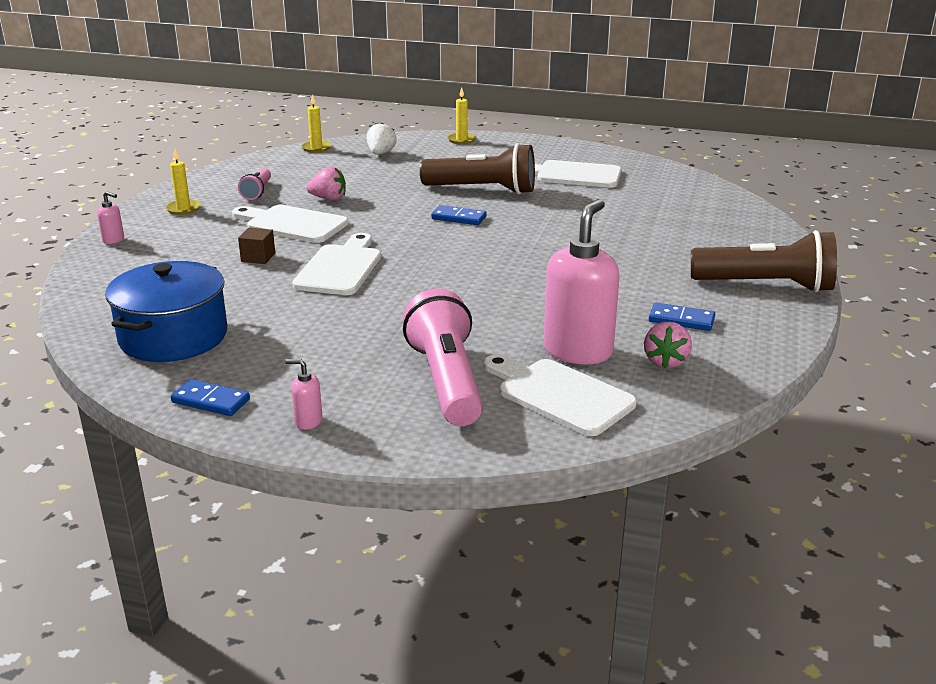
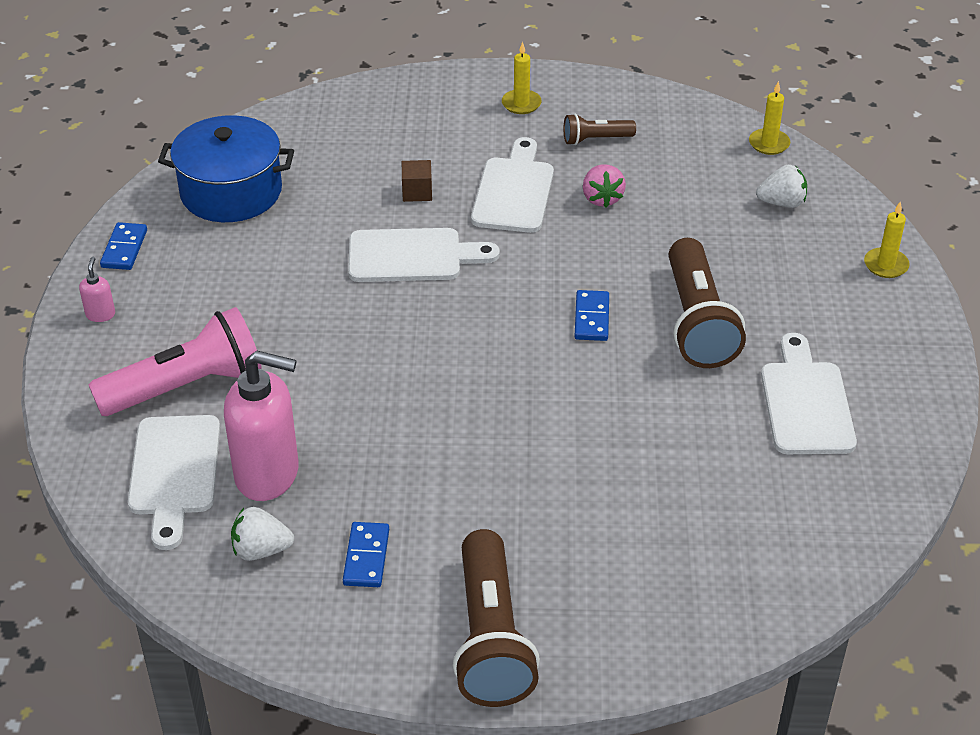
camera: 75 degrees right, 15 degrees up
pink soap dispenser [97,191,124,244] -> none
pink flashlight [238,168,271,200] -> brown flashlight [564,114,636,145]
white cutting board [484,354,637,436] -> white cutting board turned 150 degrees clockwise [128,415,220,550]
pink strawberry [644,322,692,368] -> white strawberry [231,507,294,561]

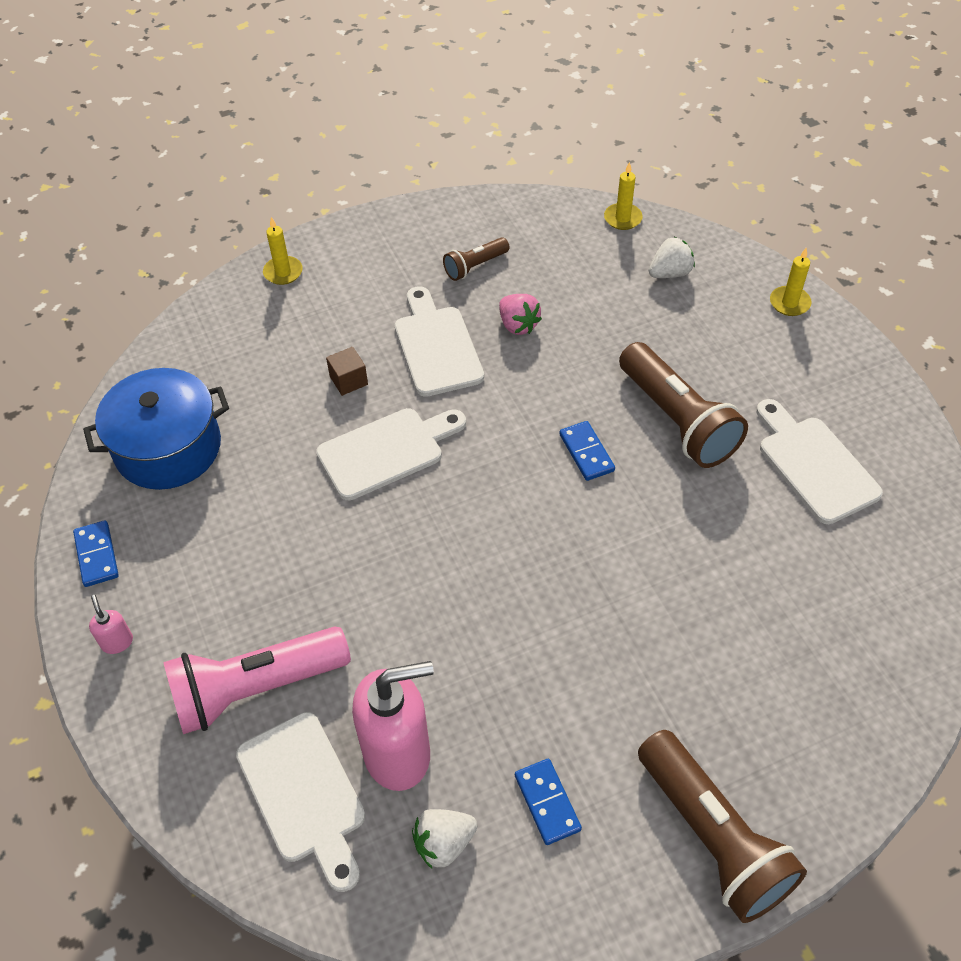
camera: 25 degrees left, 10 degrees up
pink flashlight [88,307,262,416] -> pink flashlight turned 150 degrees counterclockwise [163,626,351,734]
yellow candle [502,42,542,114] -> yellow candle moved to [263,217,303,285]

